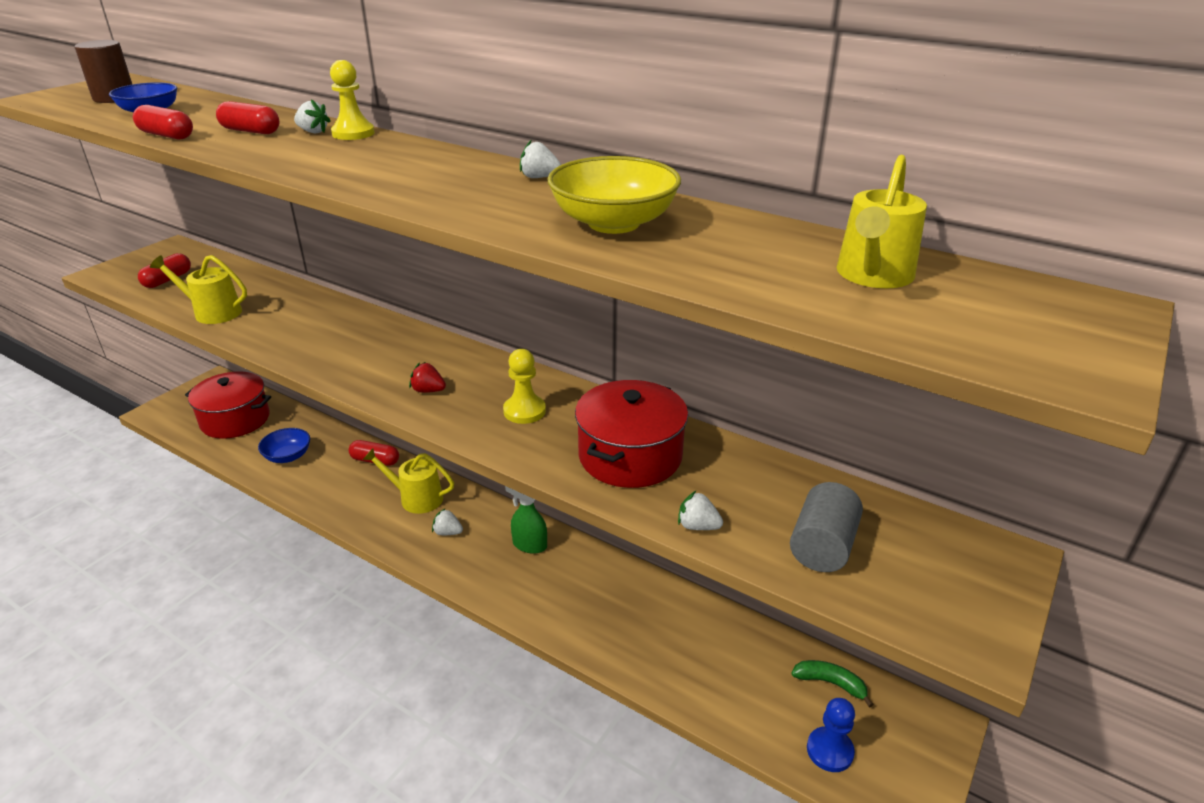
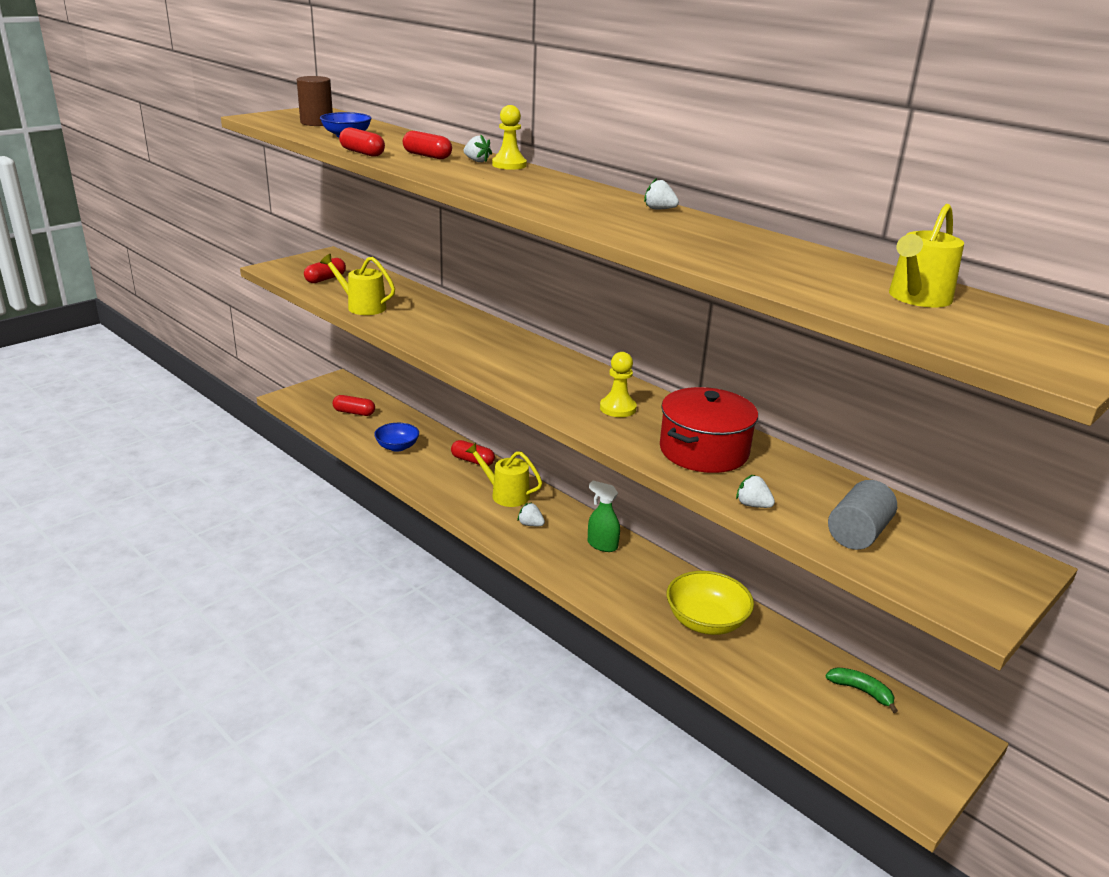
camera: 10 degrees right, 5 degrees down
red pot [185,371,271,439] -> red capsule [333,395,375,416]
red strawberry [409,362,446,393] -> none
yellow bowl [548,156,681,234] -> yellow bowl moved to [667,571,754,635]
blue pawn [807,698,855,772] -> none

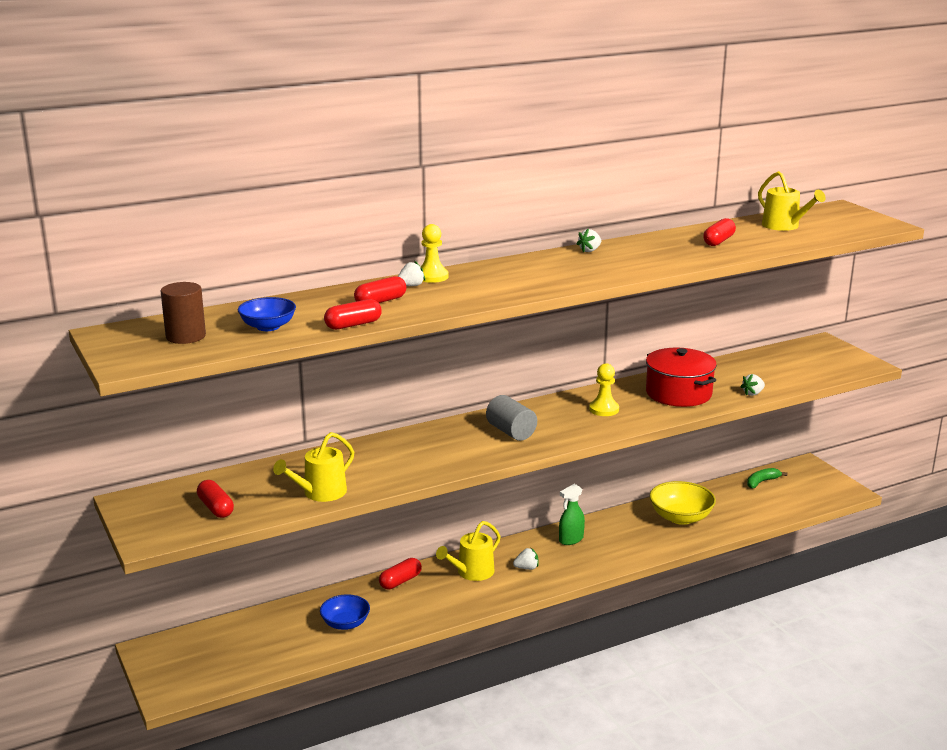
camera: 70 degrees left, 5 degrees down
red capsule [333,395,375,416] -> red capsule moved to [703,218,736,246]
white strawberry [517,502,545,526] -> white strawberry turned 150 degrees counterclockwise [513,548,539,570]
grey cylinder [828,480,897,550] -> grey cylinder moved to [486,395,537,441]

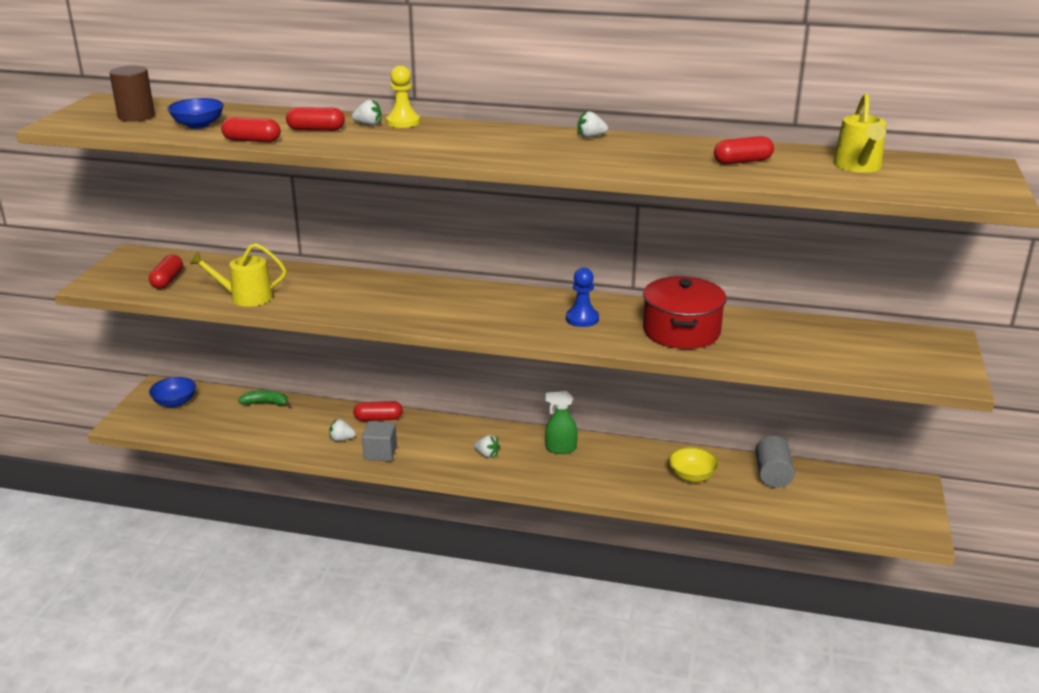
camera: 40 degrees right, 5 degrees up
blue bowl [320,594,370,630] -> blue bowl moved to [149,377,196,407]
yellow watering can [436,521,501,581] -> none
grey cylinder [486,395,537,441] -> grey cylinder moved to [755,436,795,488]
yellow pawn [589,363,619,416] -> blue pawn [566,268,599,327]
yellow bowl [650,481,716,525] -> yellow bowl [668,447,719,482], size x0.67
white strawberry [740,374,765,396] -> white strawberry moved to [329,419,356,441]
green banana [747,468,787,489] -> green banana moved to [238,390,291,407]
none -> grey cube [362,421,397,461]

